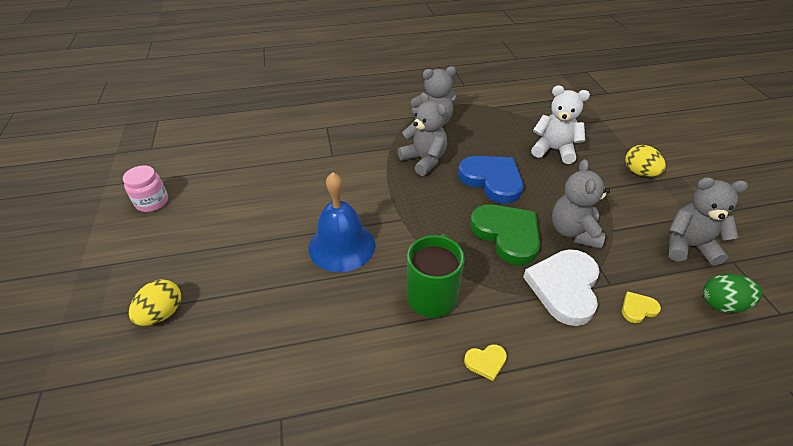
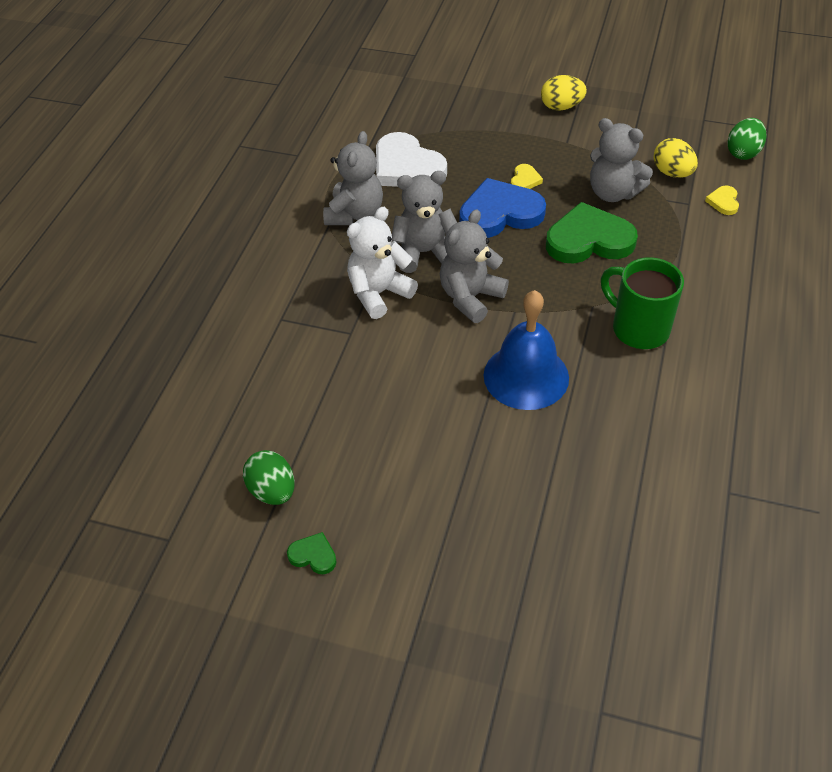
camera: 60 degrees left, 5 degrees up
pink jar [123,165,168,212] -> green heart [287,532,337,574]
yellow egg [129,279,181,326] -> yellow egg moved to [654,138,698,178]
yellow heart [464,344,507,381] -> yellow heart moved to [511,164,543,189]
white heart [523,249,600,326] -> white heart moved to [376,132,447,187]
white teddy bear [531,85,590,164] -> white teddy bear moved to [347,207,418,319]
grey teddy bear [669,177,748,266] -> grey teddy bear moved to [440,209,509,323]
none -> green egg [243,450,295,505]

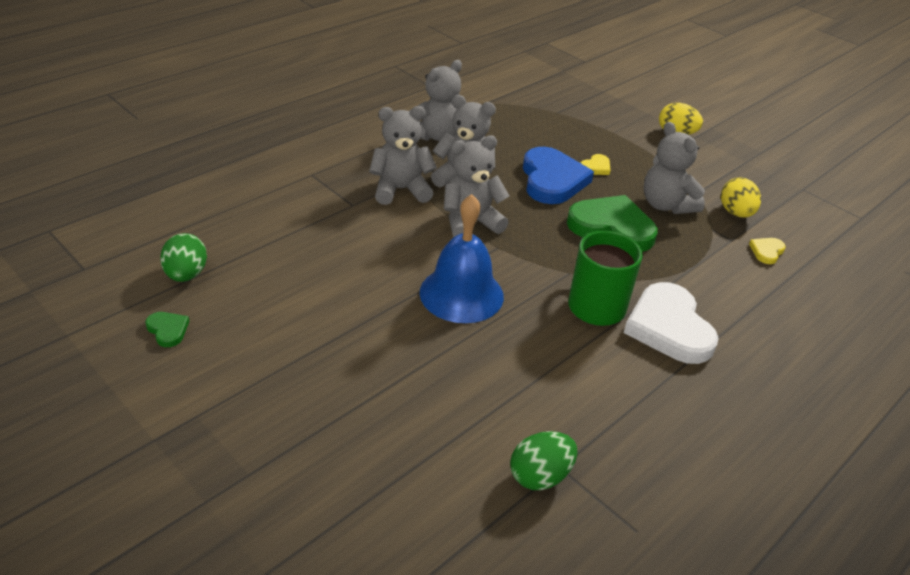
camera: 25 degrees right, 10 degrees down
white teddy bear [347,207,418,319] -> grey teddy bear [369,106,437,205]
white heart [376,132,447,187] -> white heart moved to [624,282,719,364]
blue heart [459,178,546,238] -> blue heart turned 75 degrees clockwise [523,147,594,204]
green egg [727,118,767,160] -> green egg moved to [510,431,578,490]

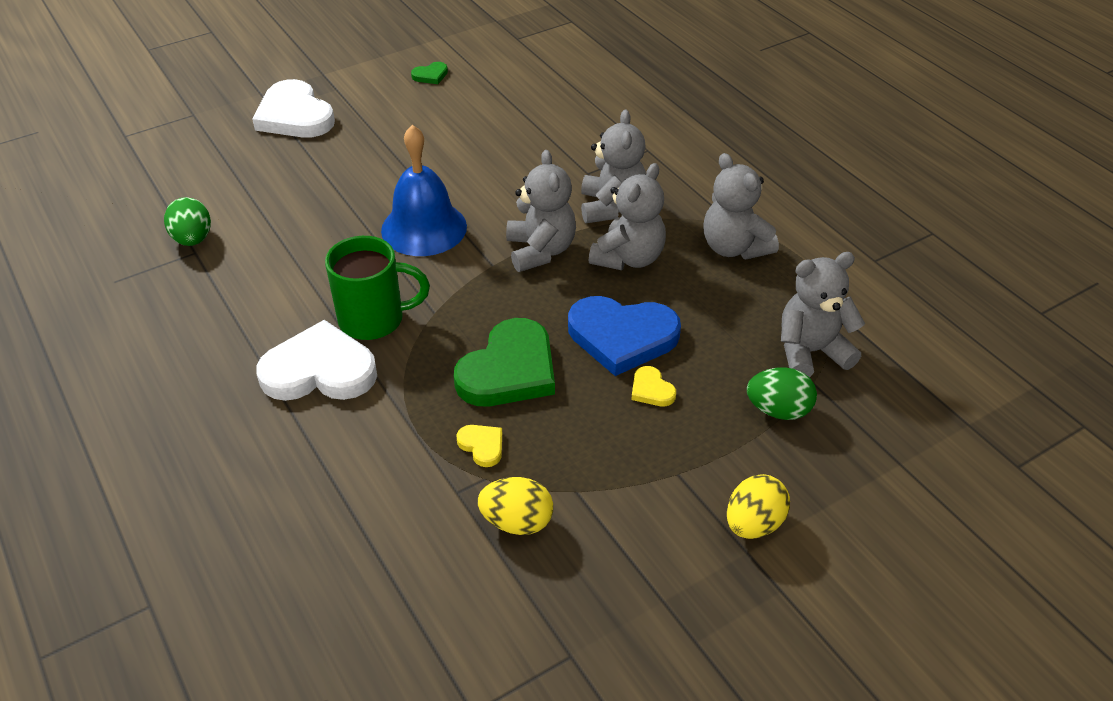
camera: 105 degrees right, 5 degrees up
green egg [160,233,207,282] -> green egg moved to [747,367,817,420]
grey teddy bear [644,122,705,214] -> grey teddy bear moved to [781,252,865,377]
yellow heart [749,238,786,264] -> yellow heart moved to [457,425,502,467]
none -> white heart [252,79,335,138]

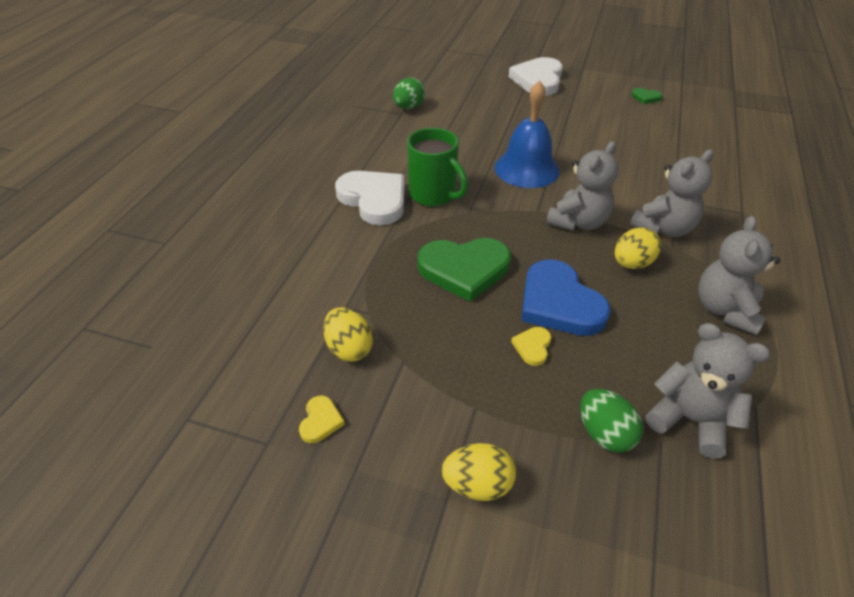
camera: 50 degrees right, 0 degrees up
yellow heart [457,425,502,467] -> yellow heart moved to [299,396,345,443]
grey teddy bear [589,163,666,270] -> yellow egg [615,227,661,269]

